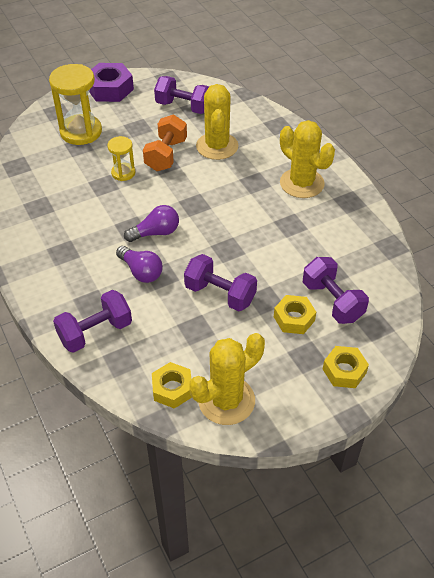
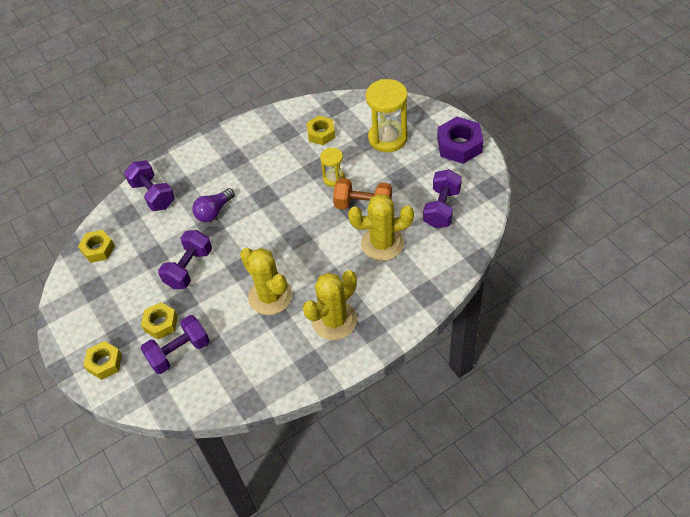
camera: 90 degrees right, 5 degrees up
purple light bulb [124,205,179,242] -> none
yellow cactus [189,333,265,425] -> yellow cactus moved to [240,248,292,315]
none -> yellow nut [306,116,335,145]

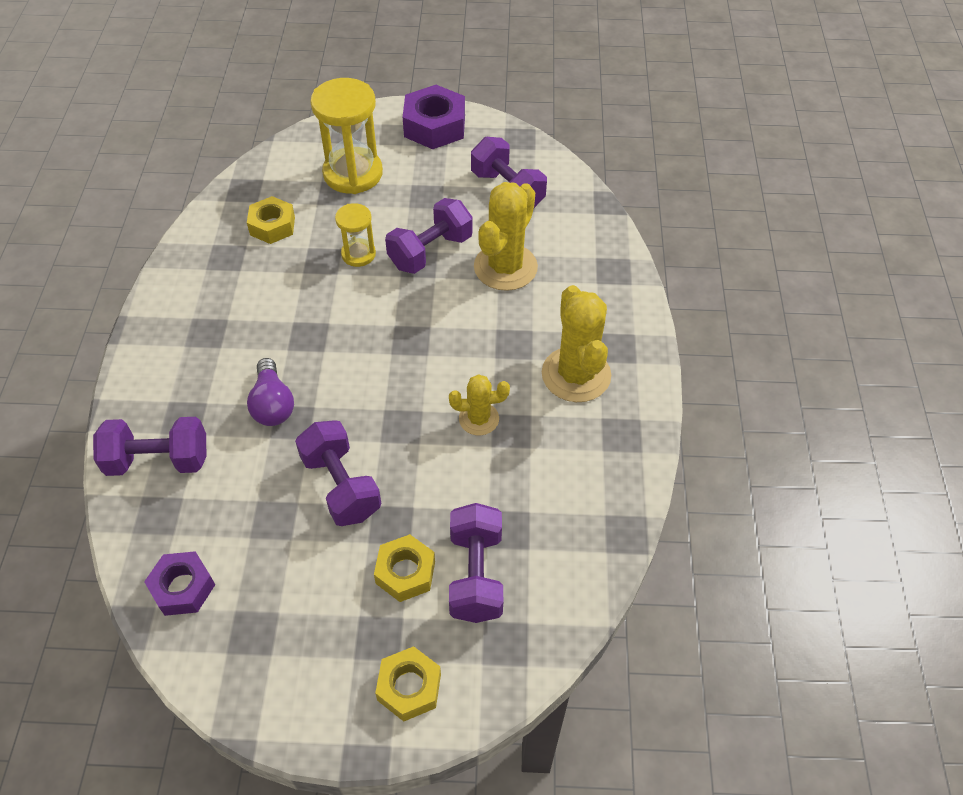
camera: 60 degrees left, 0 degrees up
yellow nut [78,230,115,263] -> purple nut [144,551,215,616]
yellow cactus [240,248,292,315] -> yellow cactus [449,374,510,436], size x0.56
orange dumbbell [333,178,392,209] -> purple dumbbell [385,198,473,274]

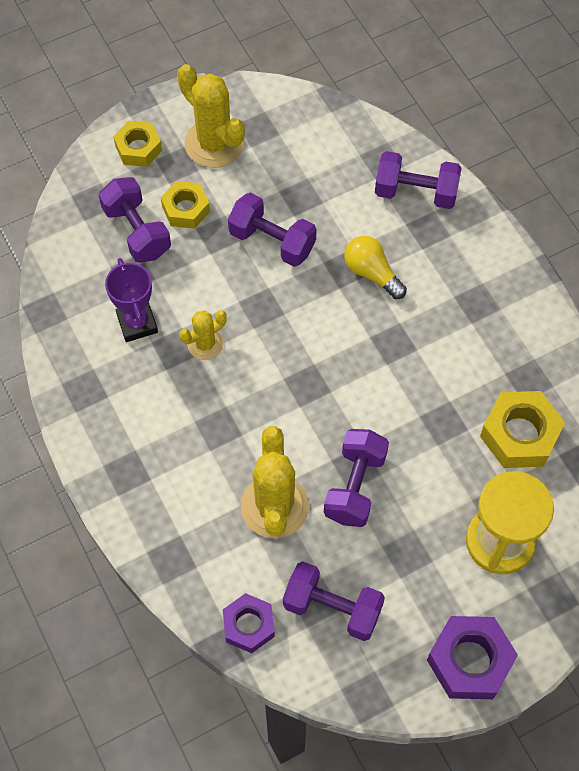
camera: 150 degrees right, 10 degrees up
purple dumbbell [93,417,206,476] -> purple dumbbell turned 45 degrees clockwise [375,151,462,209]
purple nut [144,551,215,616] -> purple nut moved to [223,593,275,653]
yellow nut [247,196,295,244] -> yellow nut [480,391,565,468], size x1.52
purple light bulb [247,358,294,426] -> yellow light bulb [344,236,407,299]
yellow hourglass [335,203,376,267] -> none
yellow cactus [542,285,611,402] -> yellow cactus moved to [177,64,245,168]
none -> purple trophy [105,258,158,342]

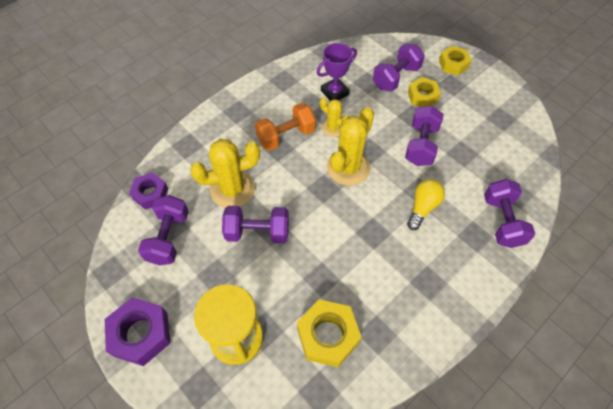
camera: 75 degrees right, 5 degrees down
yellow cactus [177,64,245,168] -> yellow cactus moved to [327,107,374,186]
none -> orange dumbbell [255,103,316,151]

